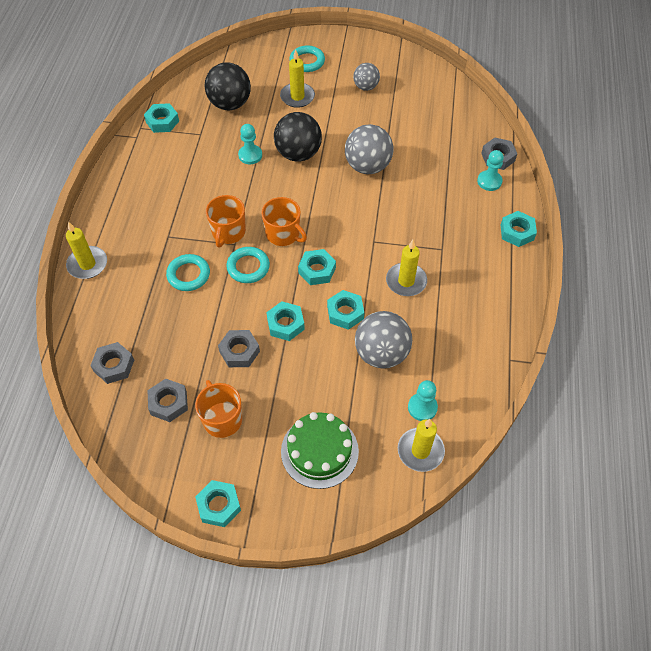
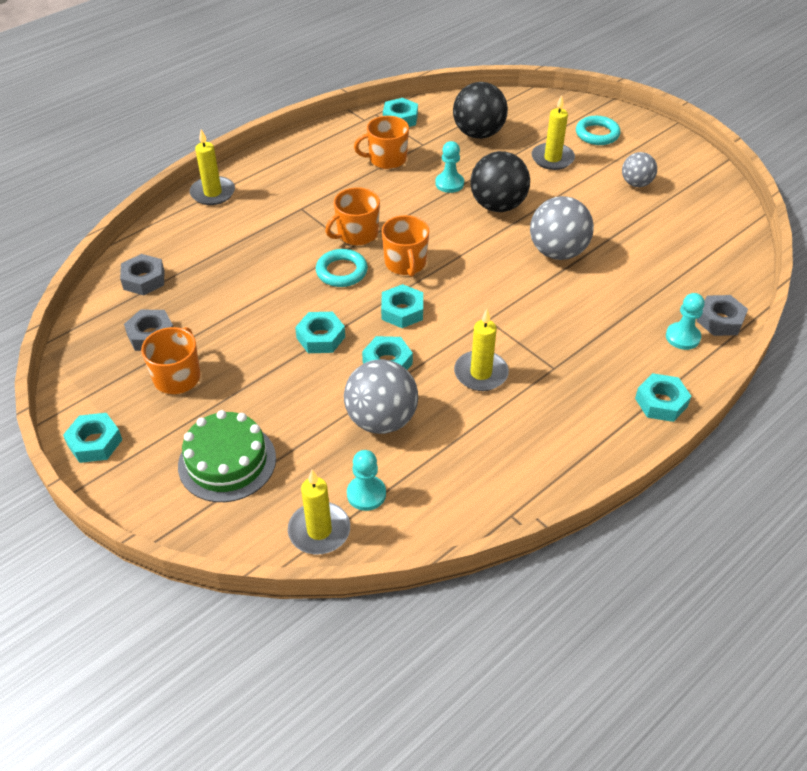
camera: 40 degrees right, 10 degrees down
turquoise ring [166,254,210,291] -> none
grey nut [218,330,260,367] -> none
none -> orange mug [354,116,409,169]

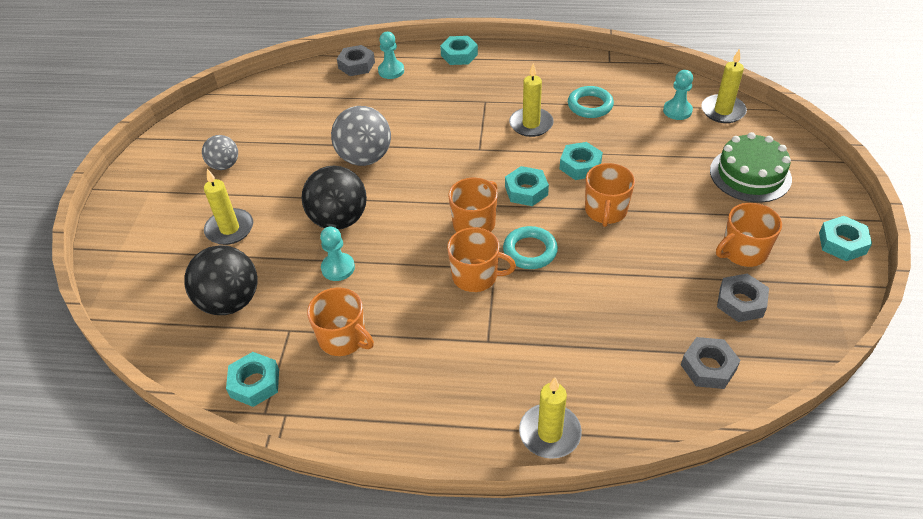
camera: 130 degrees left, 0 degrees up
turquoise nut [295,312,345,353] -> orange mug [585,163,635,227]
grey ball [344,359,418,434] -> none
turquoise ring [576,116,621,145] -> turquoise ring moved to [568,86,614,118]

